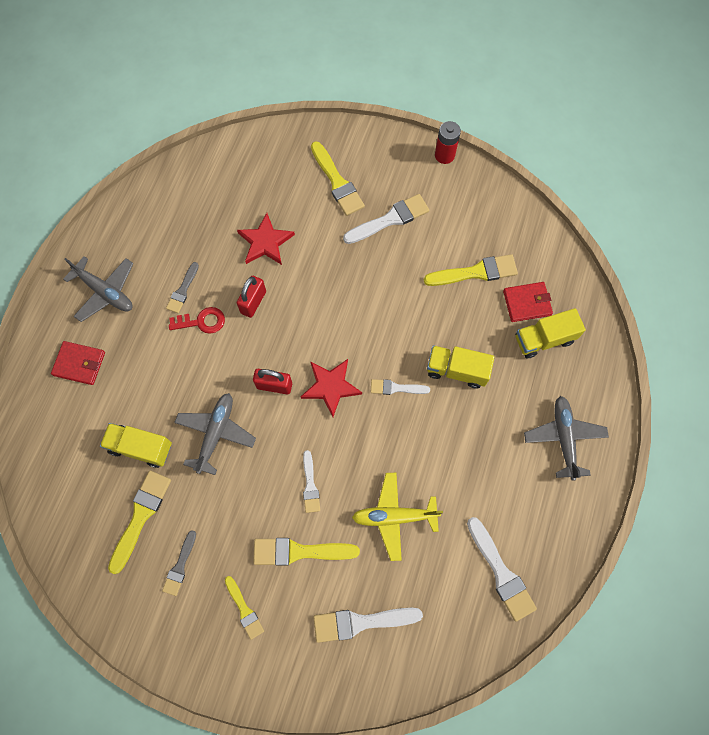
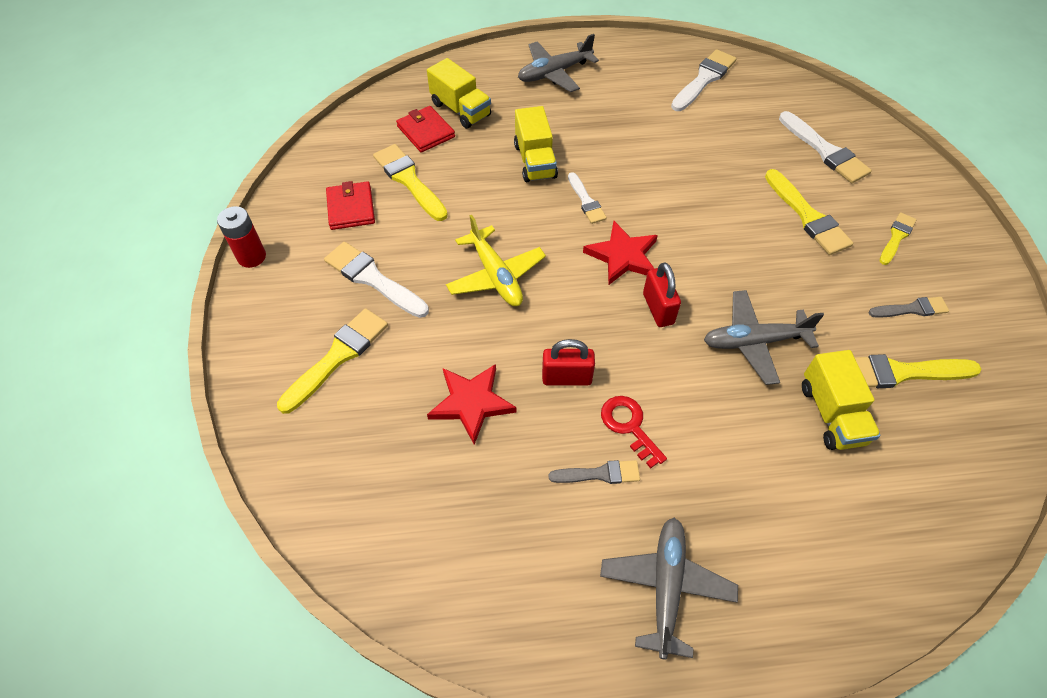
camera: 115 degrees left, 15 degrees down
red wallet [51,341,105,385] -> red wallet moved to [326,181,375,230]
white brush [303,450,320,513] -> none
yellow plane [352,473,443,561] -> yellow plane moved to [446,215,546,306]

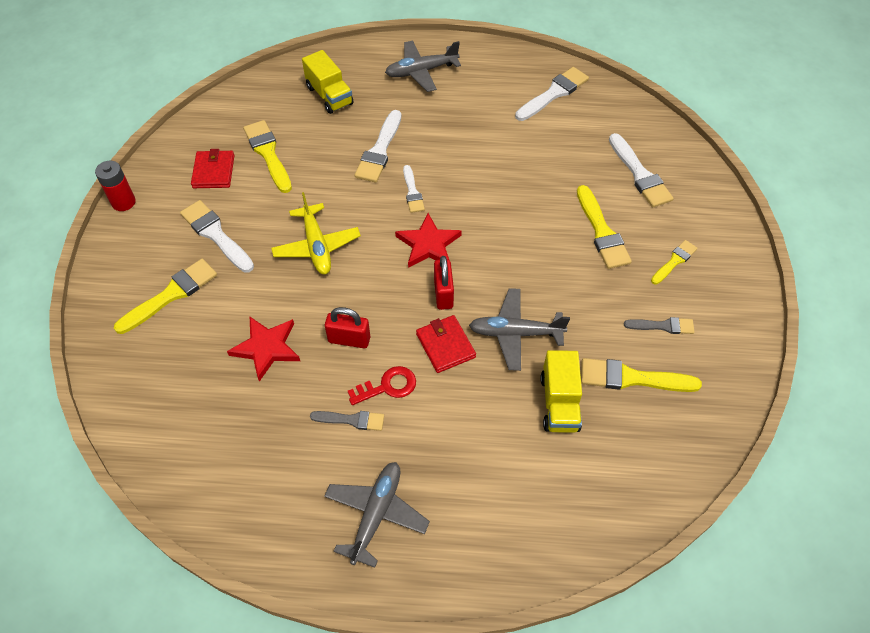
camera: 10 degrees right, 0 degrees up
red wallet [396,106,455,153] -> red wallet moved to [416,315,476,373]
yellow truck [514,106,558,182] -> white brush [354,110,401,183]
red key [601,396,667,468] -> red key turned 90 degrees clockwise [348,366,416,405]

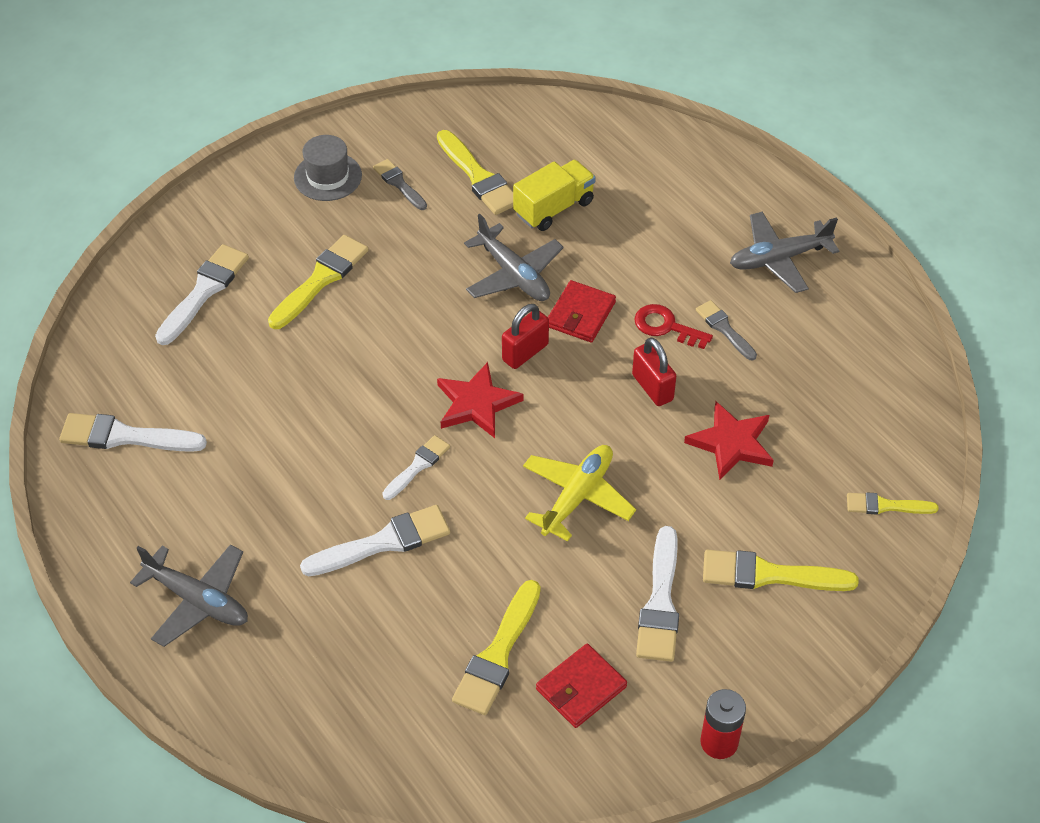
camera: 130 degrees left, 5 degrees down
yellow truck [302,50,354,114] -> none
yellow brush [651,240,698,285] -> yellow brush moved to [847,492,939,514]
none -> grey hat [294,135,362,201]

